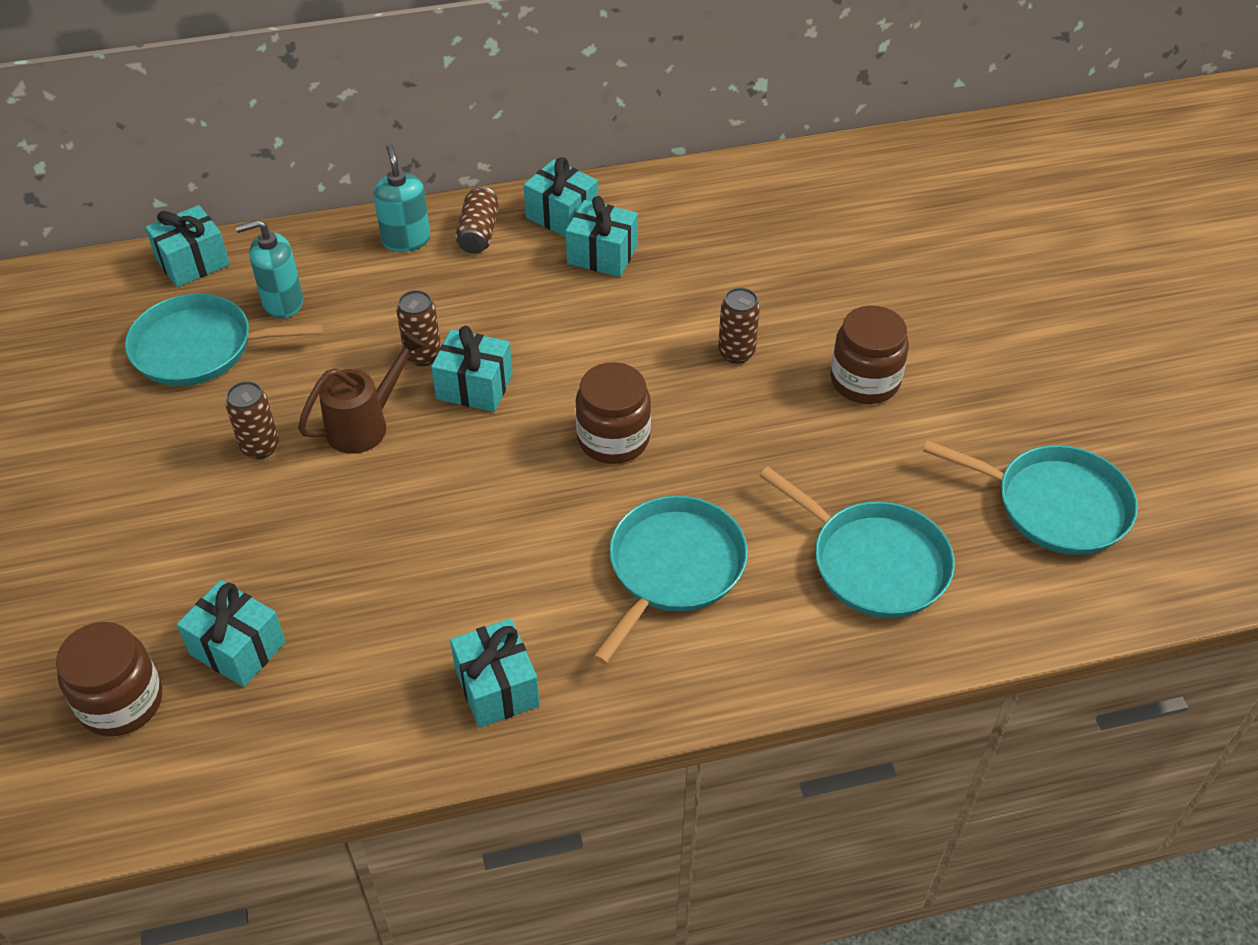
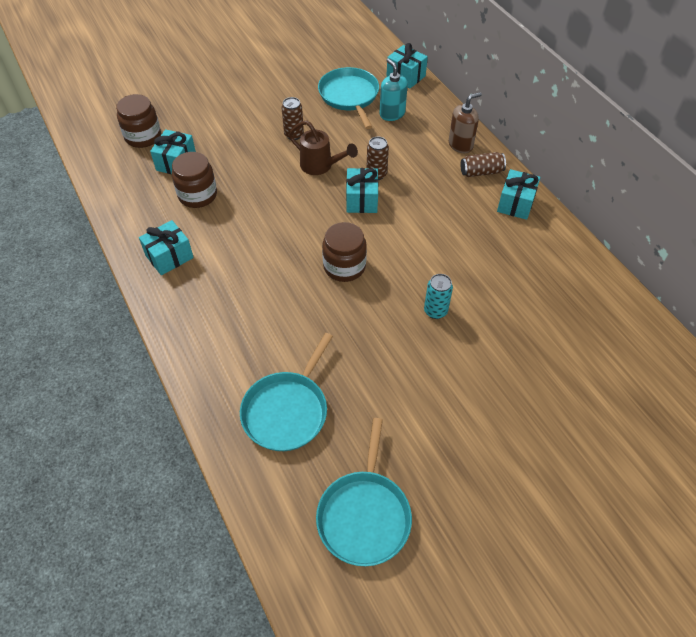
camera: 75 degrees right, 5 degrees up
turquoise soap dispenser [373,144,430,252] -> brown soap dispenser [449,92,482,153]
turquoise gift [566,196,638,277] -> none
turquoise pan [593,496,748,665] -> none
brown can [718,288,760,364] -> turquoise can [424,274,453,319]
brown jar [831,306,909,404] -> brown jar moved to [172,152,217,208]

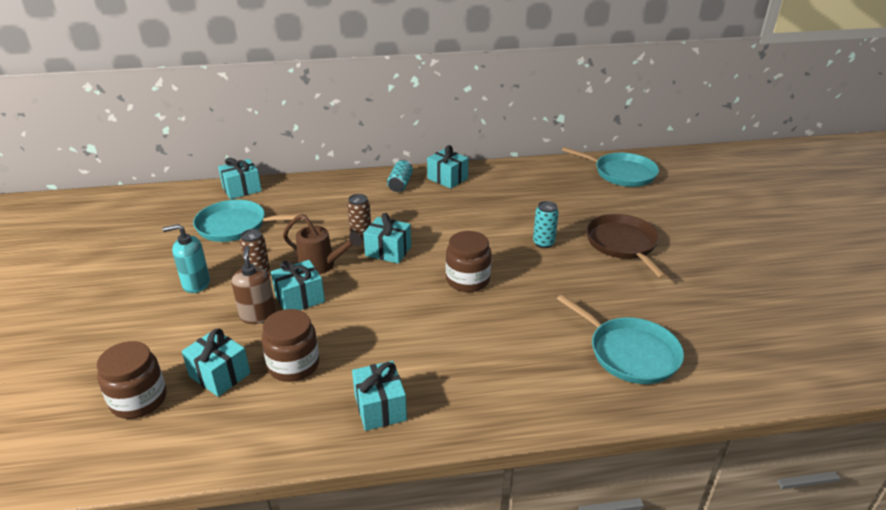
camera: 70 degrees left, 20 degrees down
brown watering can [289,121,358,175] -> brown watering can turned 60 degrees clockwise [283,214,362,274]
turquoise pan [316,418,412,566] -> turquoise pan moved to [562,147,659,187]
turquoise soap dispenser [379,59,408,121] -> turquoise soap dispenser moved to [163,224,210,293]
brown soap dispenser [449,92,482,153] -> brown soap dispenser moved to [232,246,276,324]
brown can [460,152,506,177] -> turquoise can [387,160,413,192]
none -> turquoise gift [271,260,325,310]
none -> brown pan [586,214,667,279]

